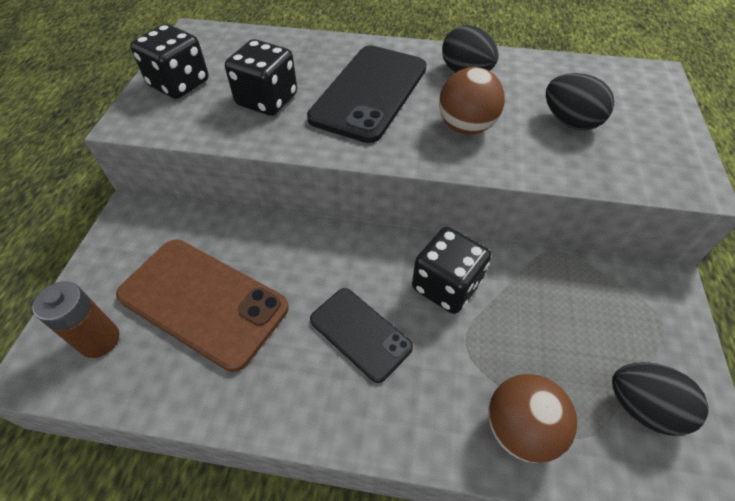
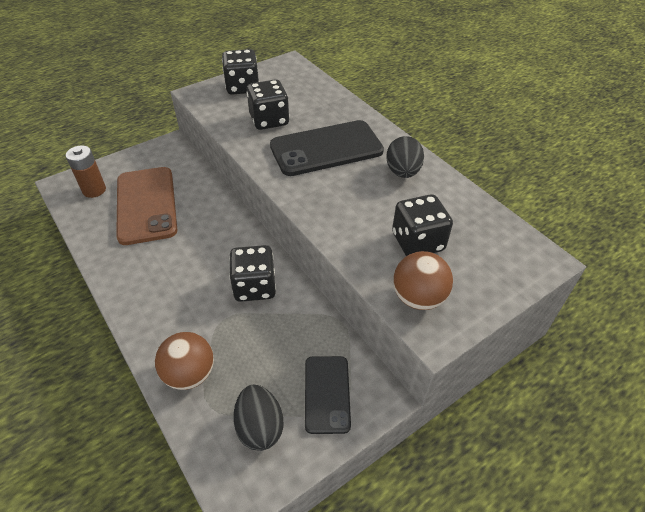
camera: 45 degrees right, 5 degrees down
black phone [310,288,413,383] -> black phone moved to [305,356,351,434]
brown ball [439,67,505,134] -> brown ball moved to [393,251,453,310]
black egg [546,73,614,130] -> black dice [392,194,453,256]

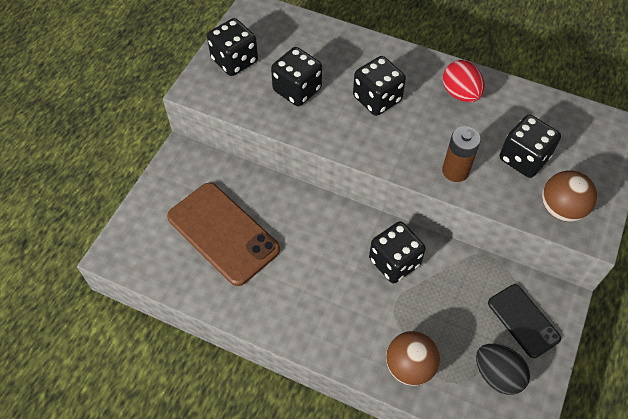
camera: 30 degrees left, 10 degrees up
brown battery [66,145,106,198] -> brown battery moved to [442,127,481,182]
black phone [270,120,384,176] -> black dice [353,56,406,116]
black egg [386,136,424,178] -> red egg [443,60,485,102]

